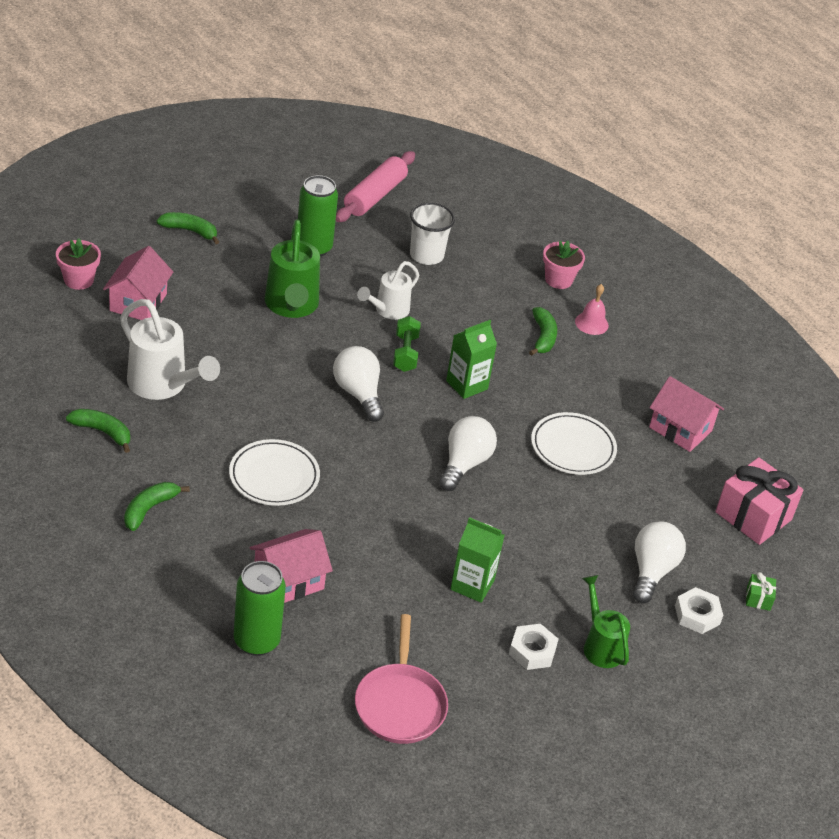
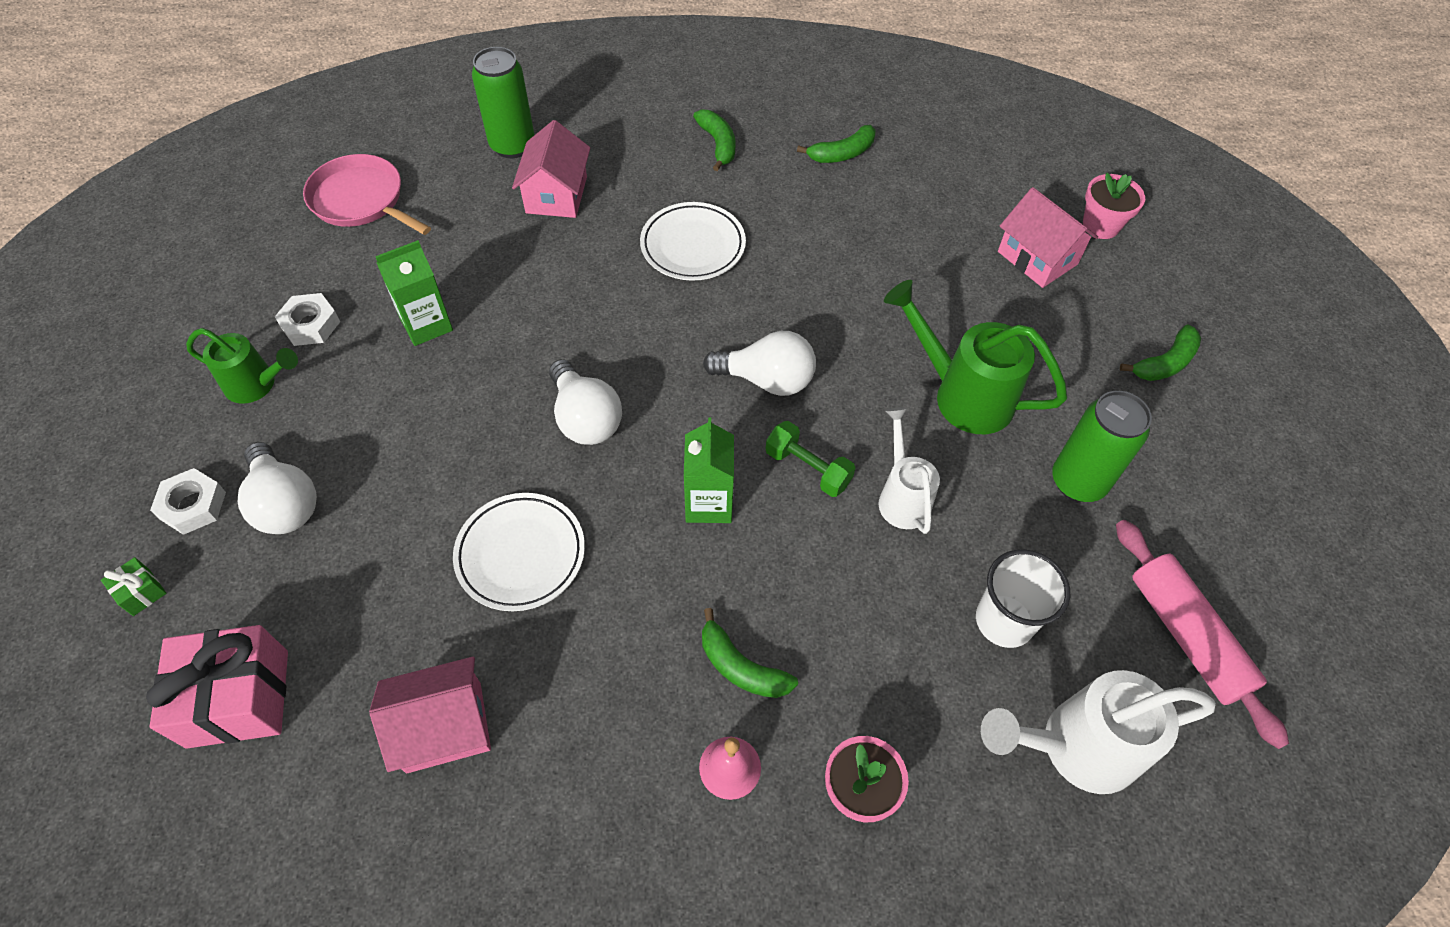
camera: 130 degrees right, 15 degrees up
white watering can [120,299,220,400] -> white watering can moved to [981,670,1216,794]

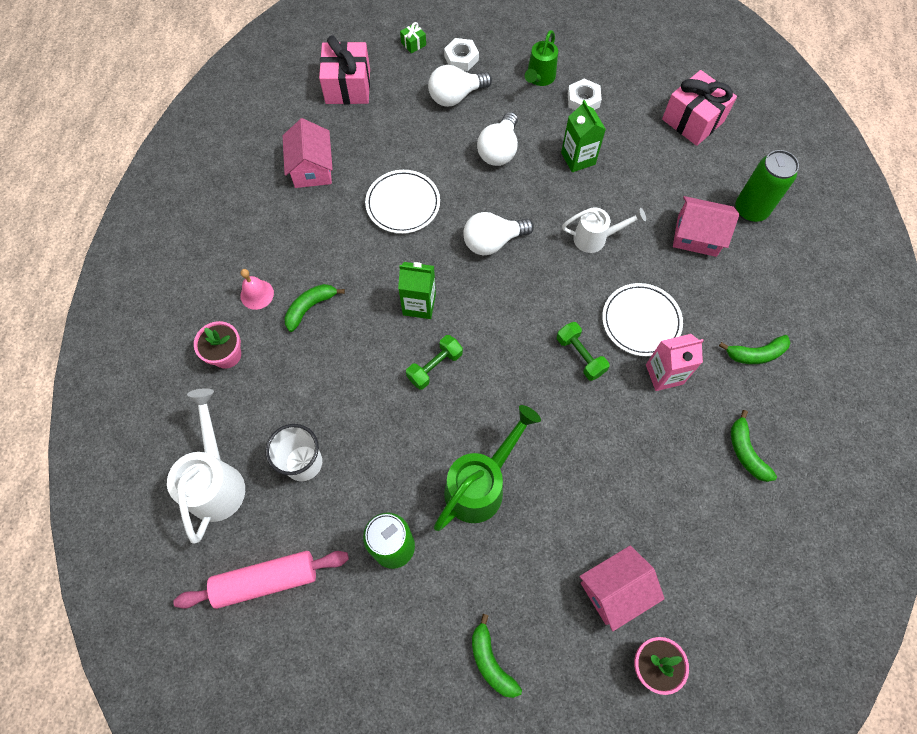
camera: 100 degrees right, 10 degrees up
pink pan [303,154,431,235] -> pink gift [662,70,737,146]
white light bulb [703,331,816,396] -> white light bulb moved to [477,112,518,166]
white watering can [878,407,940,534] -> white watering can moved to [562,208,646,253]
none -> green dumbbell [557,322,610,381]
none -> pink carton [646,334,704,391]

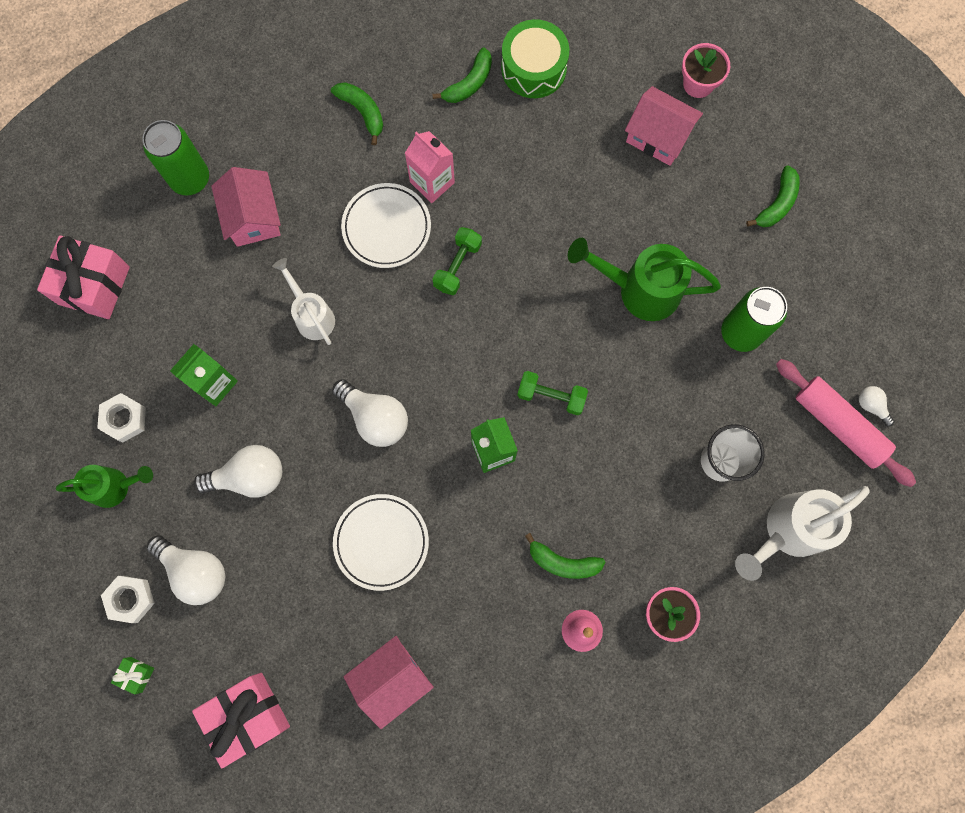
camera: 120 degrees left, 10 degrees up
none -> green drum [501,19,569,98]
none -> white light bulb [859,386,894,427]

